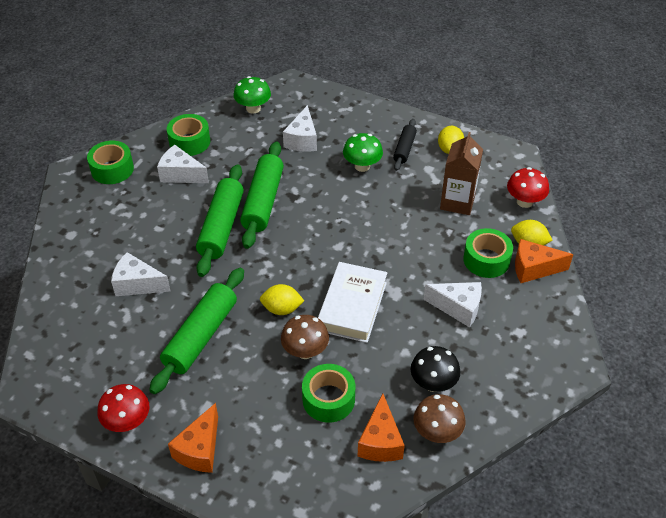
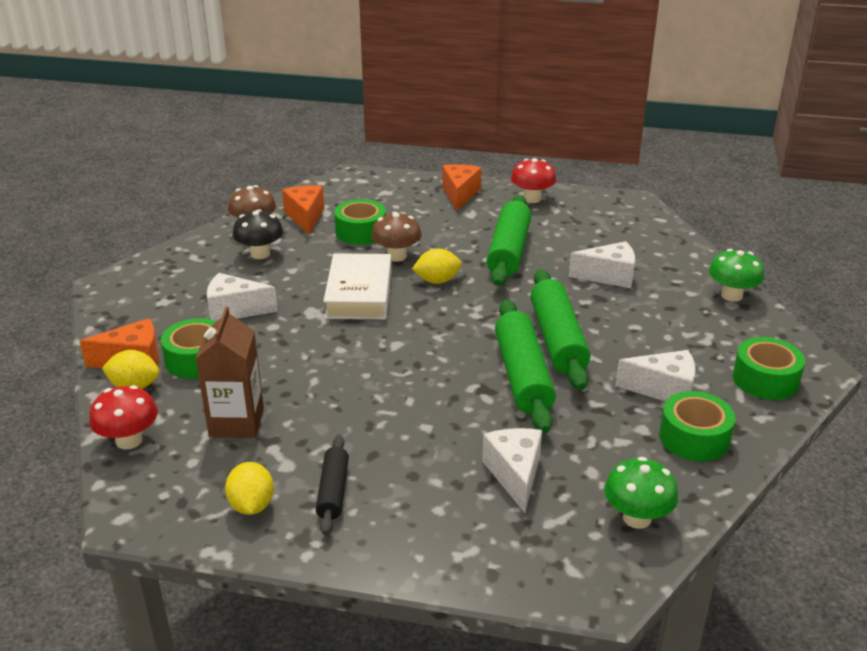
camera: 165 degrees right, 15 degrees down
green mushroom [343,133,383,172] -> green mushroom moved to [709,249,764,302]

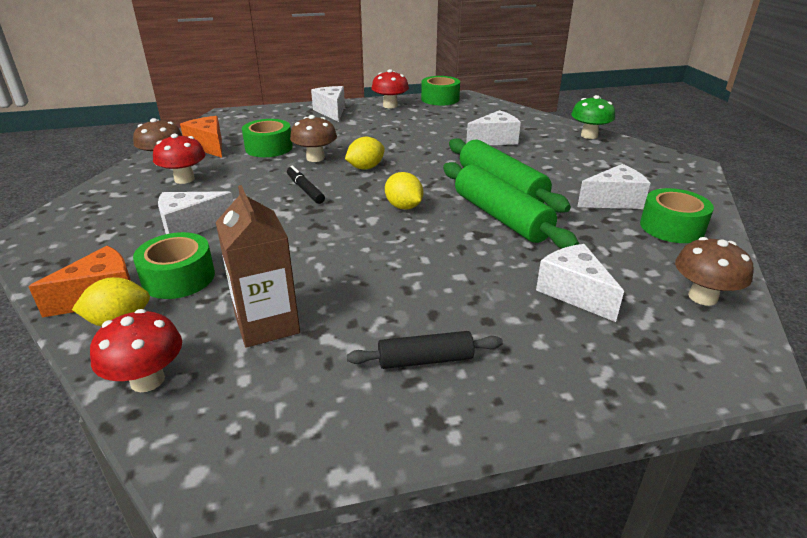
camera: 25 degrees left, 0 degrees up
yellow lemon [225,462,274,515] -> yellow lemon moved to [385,172,423,210]
black mushroom [233,209,283,259] -> red mushroom [153,134,205,184]
black rolling pin [316,435,349,535] -> black rolling pin turned 75 degrees counterclockwise [347,331,503,369]
white book [323,253,392,319] -> black marker [287,165,325,204]
orange cheese [442,164,481,211] -> white cheese [311,86,345,122]
green rolling pin [486,195,531,286] -> none
green mushroom [604,457,678,529] -> brown mushroom [675,237,754,306]
green tape [733,337,805,400] -> green tape moved to [421,76,460,105]

